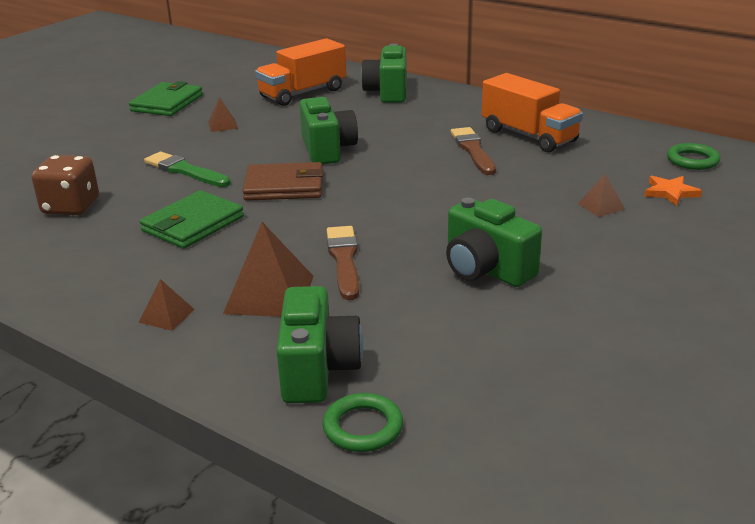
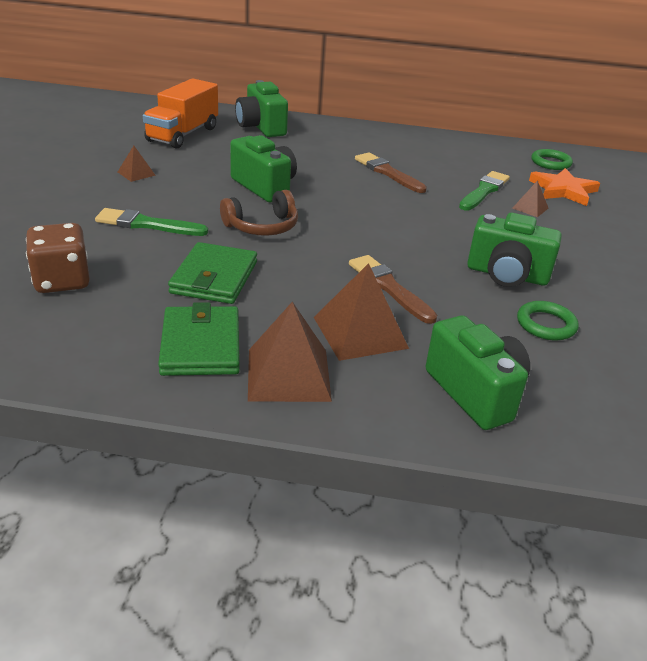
camera: 30 degrees left, 5 degrees up
green wallet [129,81,203,116] -> green wallet moved to [158,302,240,376]
brown pyramid [138,279,195,331] -> brown pyramid [248,302,332,402], size x1.96
brown wallet [243,162,324,201] -> brown headphones [220,190,298,236]
green ring [323,393,403,452] -> green ring moved to [517,301,579,340]
orange truck [481,73,583,152] -> none
orange star [644,176,702,206] -> orange star [529,168,600,206], size x1.55
none -> green brush [459,171,510,210]

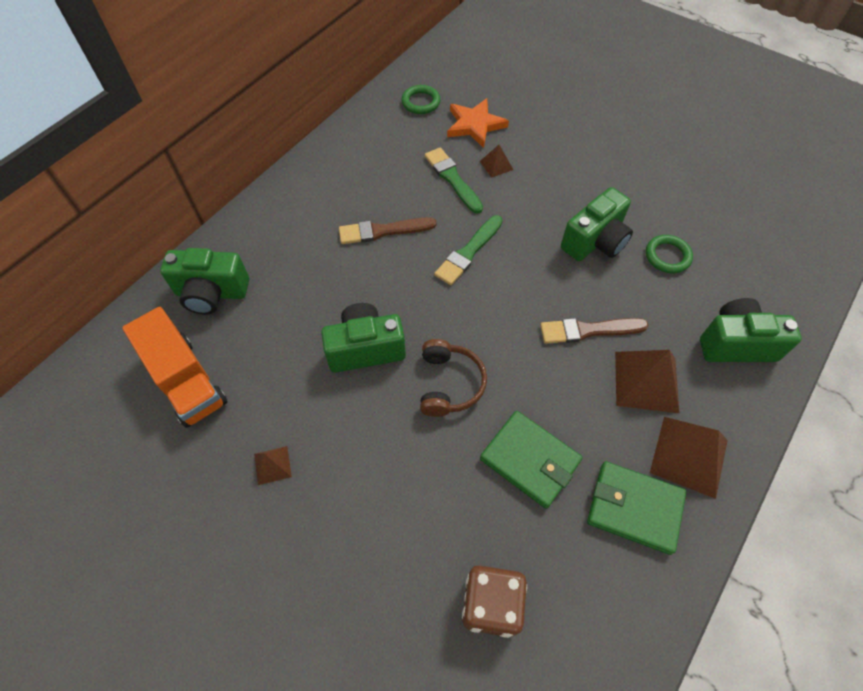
camera: 60 degrees left, 25 degrees up
green brush [95,208,208,236] -> green brush moved to [434,215,503,285]

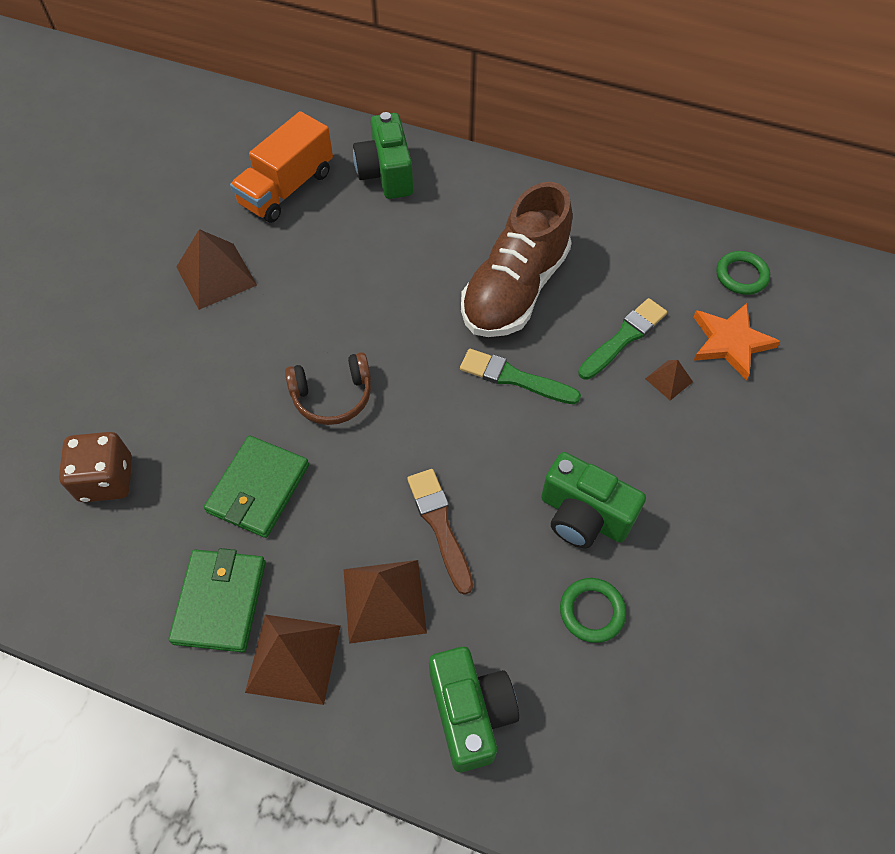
camera: 75 degrees right, 0 degrees up
brown pyramid [254,446,292,485] -> brown pyramid [177,229,257,310], size x1.96
green camera [321,303,406,373] -> none
brown brush [339,217,436,244] -> brown shoe [461,182,573,337]

